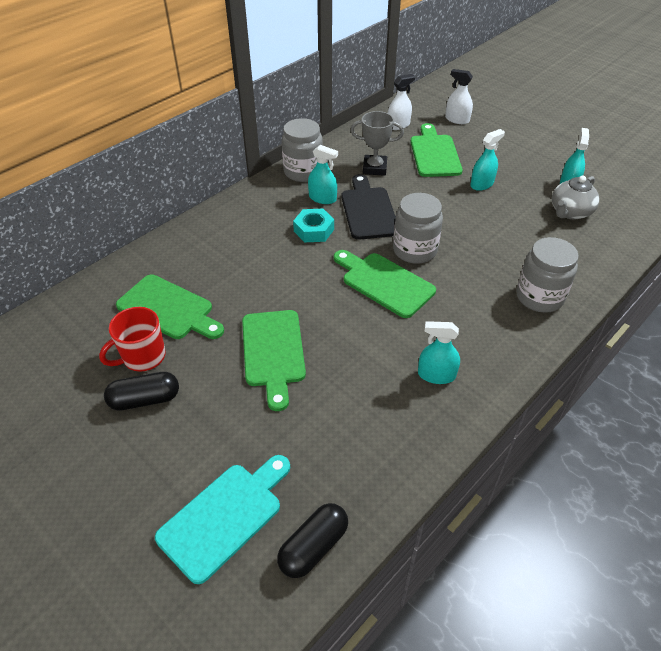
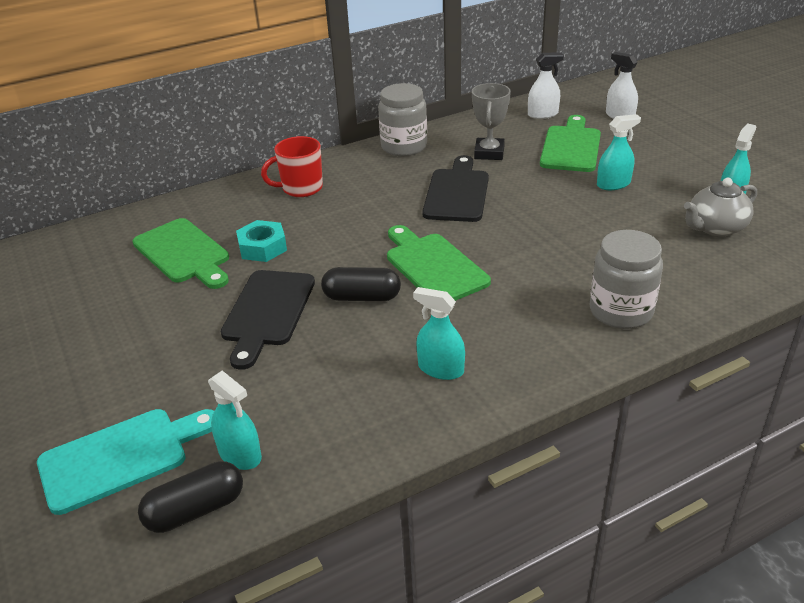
camera: 20 degrees right, 10 degrees down
red mug [99,307,166,372] -> red mug moved to [261,136,323,197]
black capsule [104,372,179,411] -> black capsule moved to [321,267,401,301]
green cutting board [242,310,306,411] -> black cutting board [221,270,315,370]
turquoise nut [293,209,334,242] -> turquoise nut moved to [236,220,287,262]
turquoise spray bottle [308,145,338,204] -> turquoise spray bottle moved to [208,371,262,470]
grey trophy [350,111,404,176] -> grey trophy turned 75 degrees clockwise [472,83,511,160]
grey jar [393,193,443,264] -> none

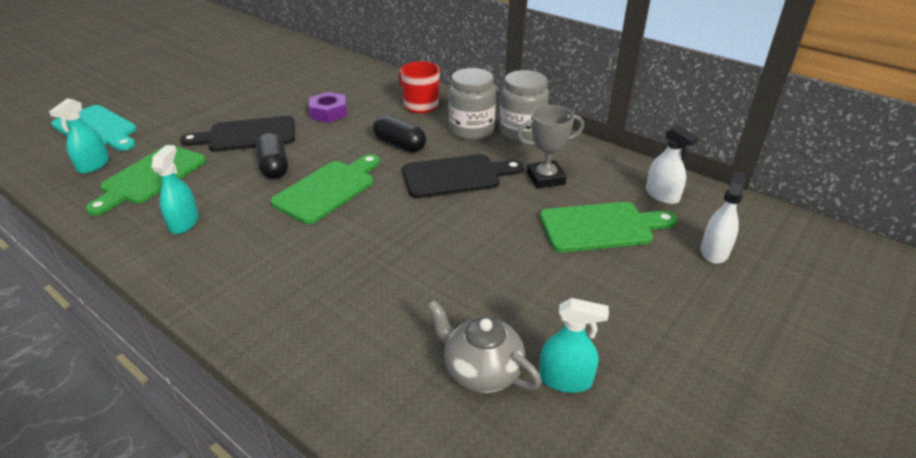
camera: 65 degrees right, 0 degrees up
green cutting board [132,218,229,289] -> green cutting board moved to [86,146,206,216]
black capsule [138,461,243,533] -> black capsule moved to [373,115,426,152]
turquoise nut [236,220,287,262] -> purple nut [309,92,347,123]
grey jar [590,230,663,329] -> grey jar moved to [449,68,496,140]
turquoise spray bottle [597,114,641,190] -> none

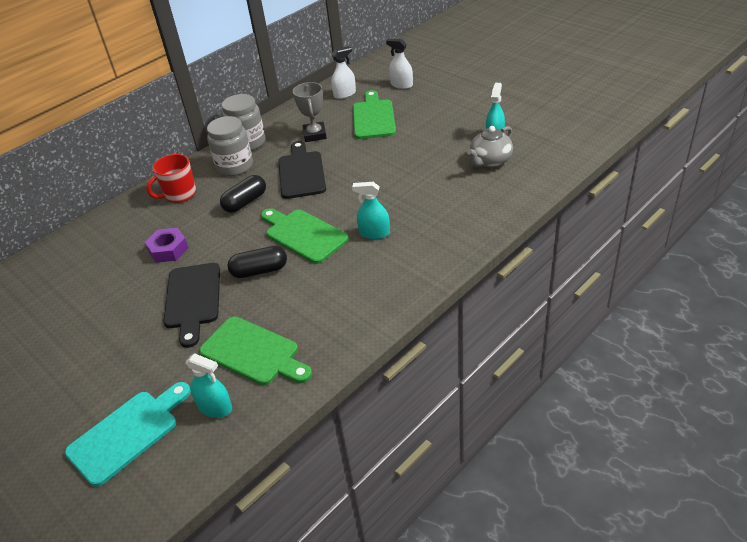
camera: 80 degrees left, 5 degrees up
turquoise spray bottle [152,145,199,234] -> turquoise spray bottle moved to [352,182,390,239]

